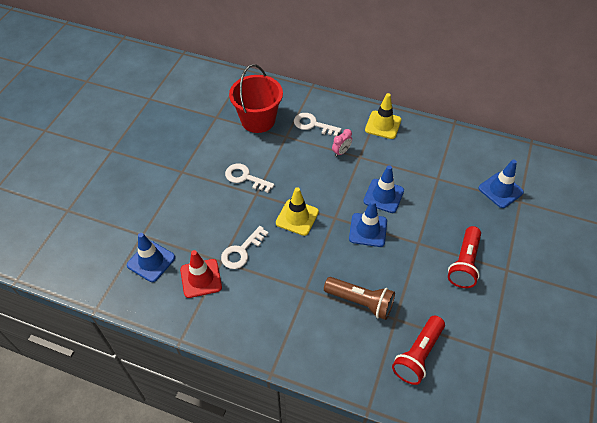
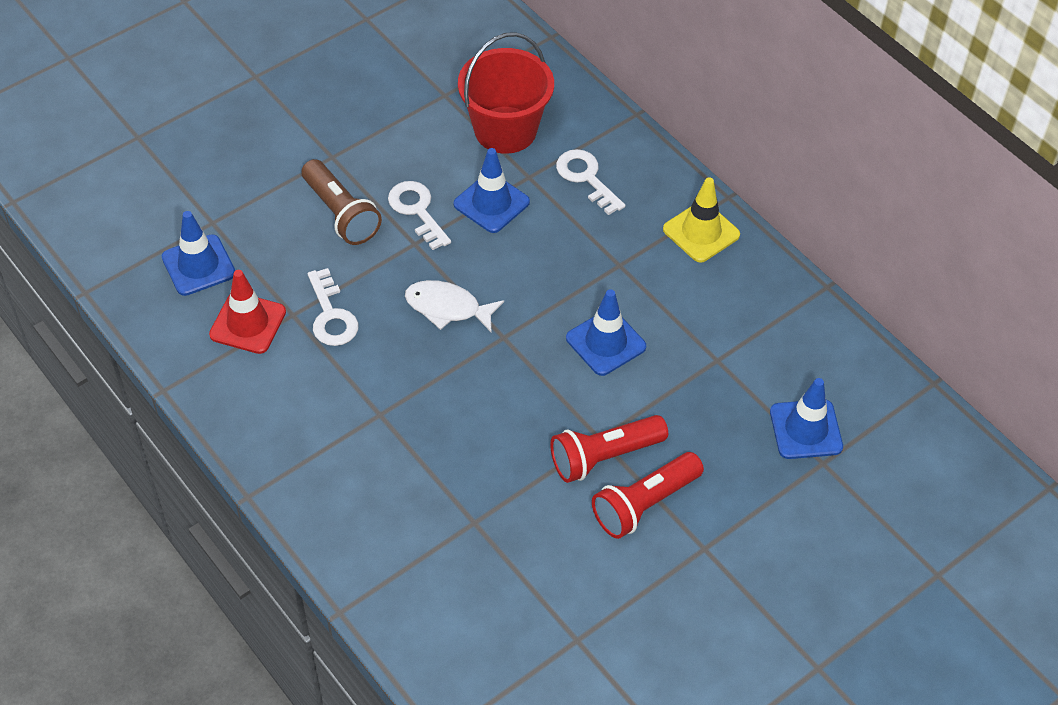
camera: 30 degrees right, 0 degrees up
white key [221,226,269,269] -> white key turned 90 degrees counterclockwise [308,268,358,346]
yellow traffic cone [276,187,319,236] -> white fish [405,280,504,332]
brown flashlight [324,277,395,320] -> brown flashlight moved to [302,159,382,245]
pink clock [332,129,352,157] -> none
blue traffic cone [349,200,387,247] -> blue traffic cone moved to [454,148,530,233]
red flashlight [392,315,445,385] -> red flashlight moved to [550,415,668,483]

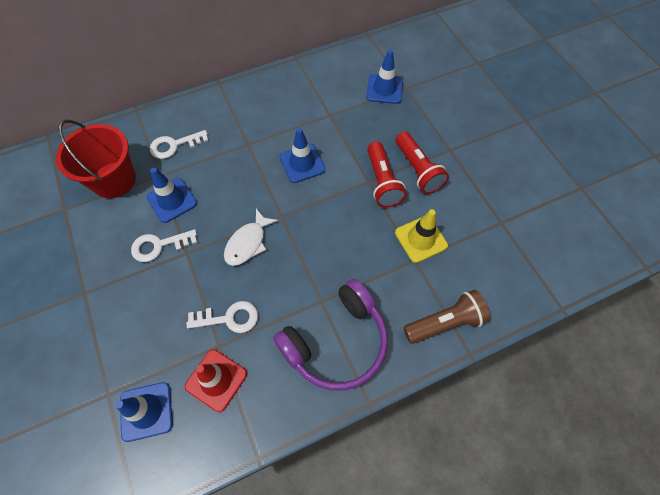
camera: 75 degrees left, 10 degrees up
brown flashlight [302,159,382,245] -> brown flashlight moved to [403,290,490,344]
yellow traffic cone [663,177,740,262] -> yellow traffic cone moved to [395,209,448,263]
none -> purple headphones [273,279,388,391]

